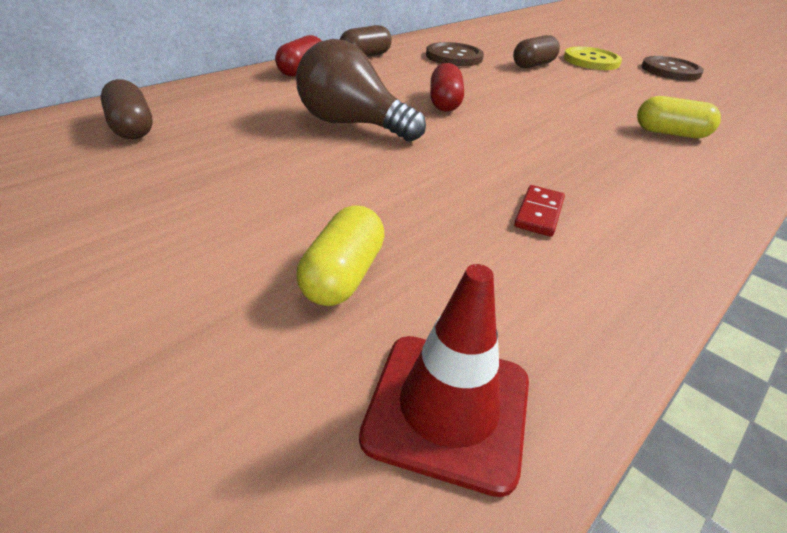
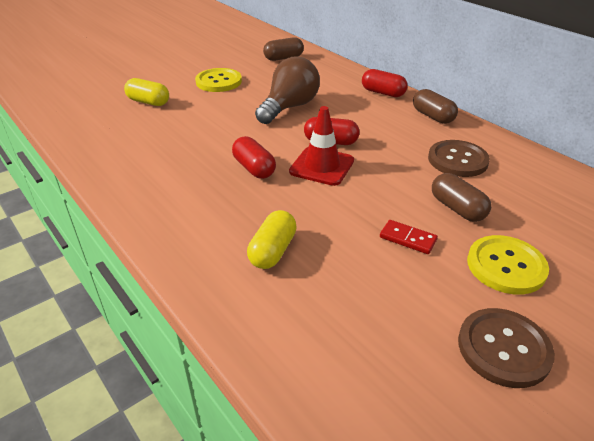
camera: 100 degrees right, 0 degrees up
red traffic cone [359,264,529,497] -> red traffic cone moved to [289,106,354,186]
red domino [514,185,565,237] -> red domino moved to [380,220,438,254]
none -> yellow button [195,68,242,92]
none -> red capsule [232,136,276,179]

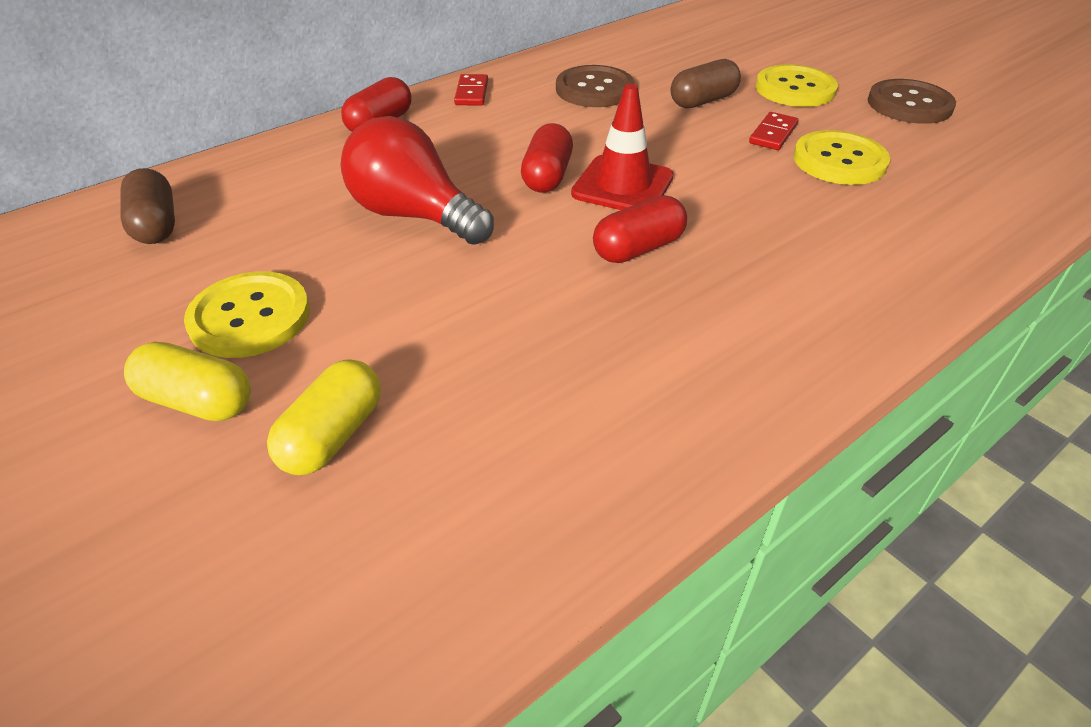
camera: 90 degrees left, 5 degrees up
yellow capsule [247,210,297,269] -> yellow capsule moved to [124,342,251,421]
brown light bulb [255,56,320,124] -> red light bulb [340,116,494,245]
brown capsule [413,89,458,124] -> red domino [454,74,488,106]
none -> yellow button [793,130,890,185]

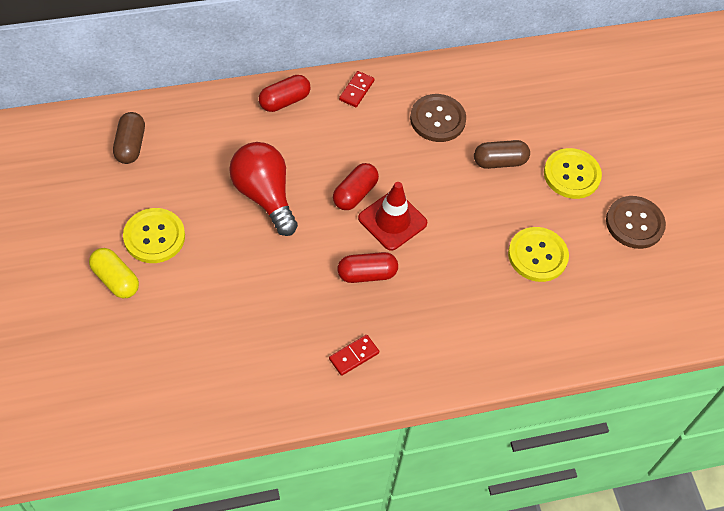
camera: 20 degrees right, 15 degrees up
yellow capsule [267,359,381,475] -> none
red domino [749,112,798,150] -> red domino moved to [329,335,379,376]

